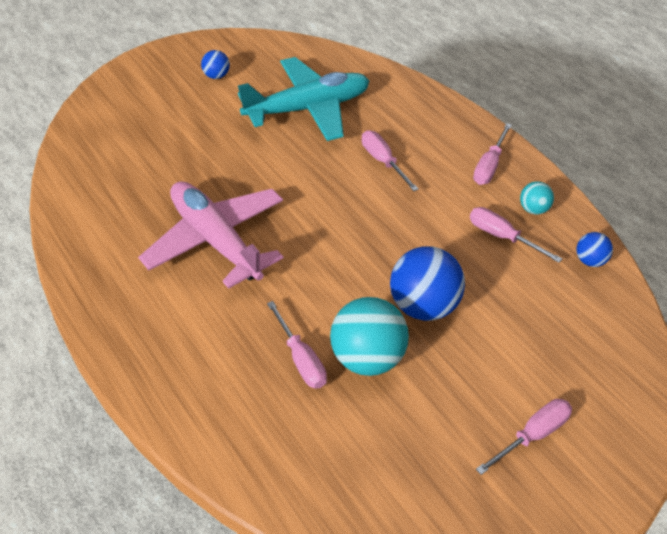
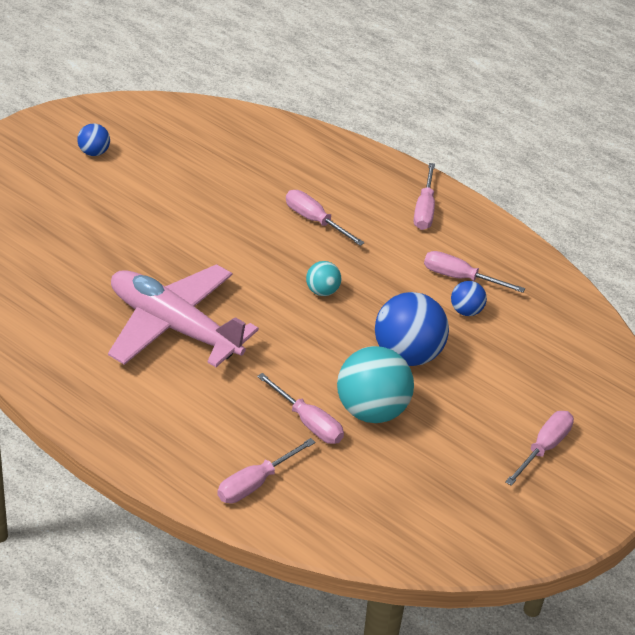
camera: 20 degrees left, 5 degrees down
turquoise plane [238,57,369,141] -> none
turquoise ball [520,181,554,215] -> turquoise ball moved to [306,261,341,296]
blue ball [576,232,613,267] -> blue ball moved to [451,281,487,316]
none -> pink screwdriver [217,438,316,503]

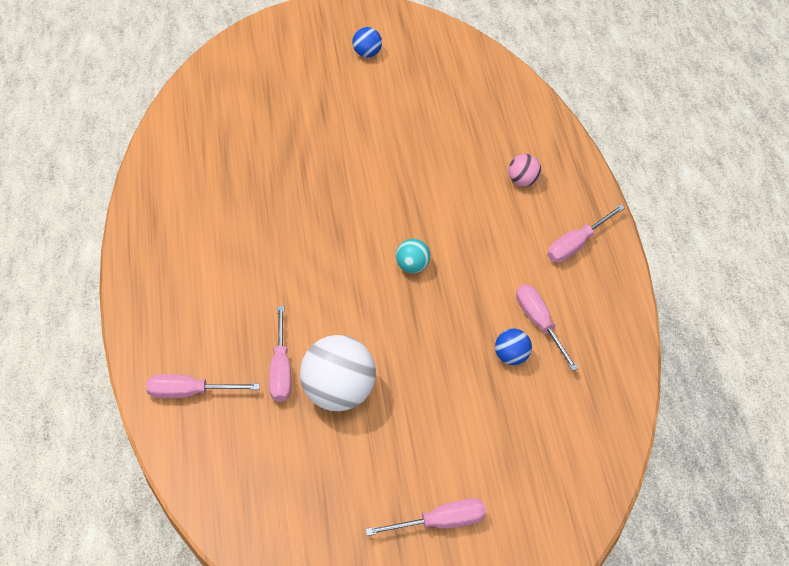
camera: 45 degrees right, 10 degrees up
pink plane [108,264,259,367] -> none
pink screwdriver [286,190,365,246] -> none
turquoise ball [337,346,414,423] -> white ball [300,335,376,411]
blue ball [375,292,449,366] -> none
none -> pink ball [508,154,541,187]

